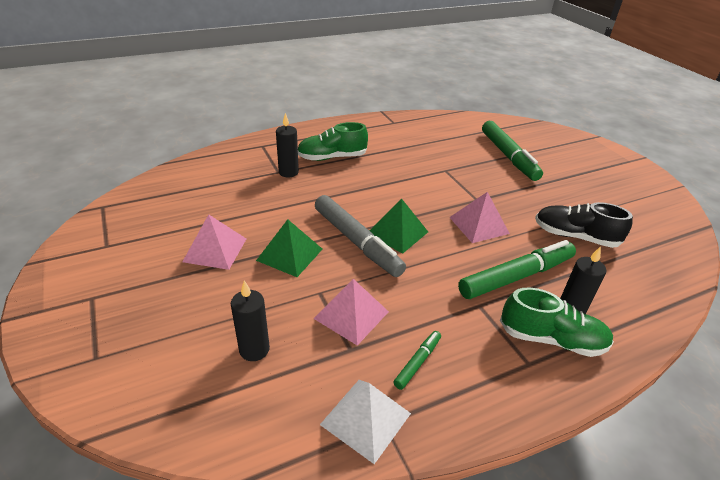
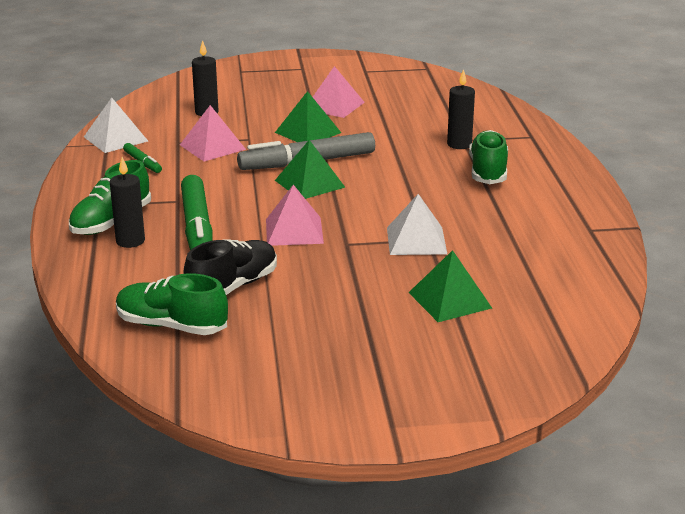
camera: 110 degrees right, 10 degrees down
green marker [482,121,543,181] -> green pyramid [409,250,492,322]
none -> green shoe [116,273,228,335]
none -> white pyramid [387,194,447,255]

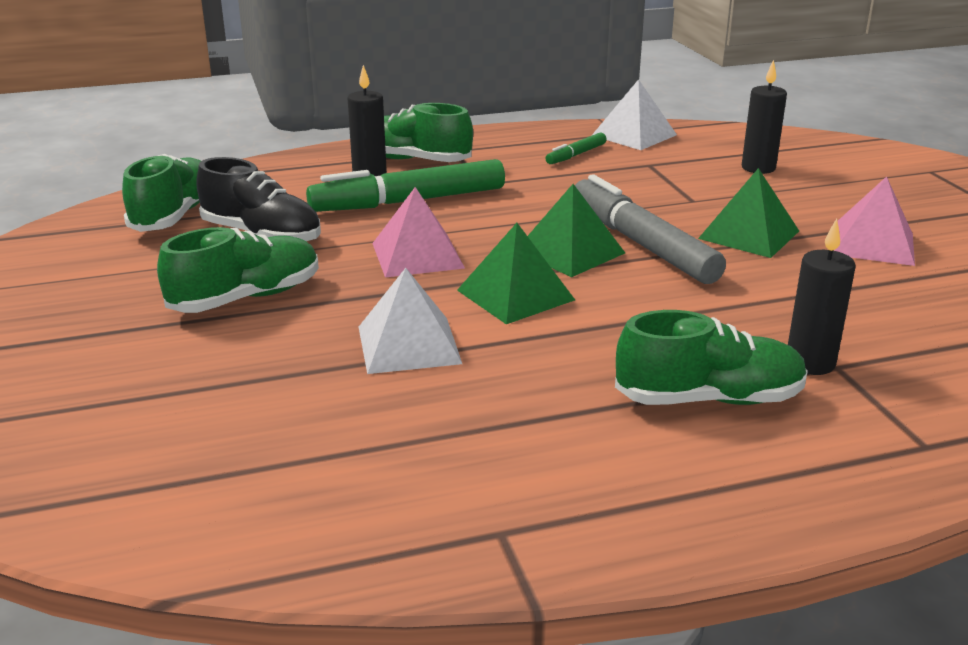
camera: 80 degrees right, 0 degrees up
pink pyramid [180,105,246,162] -> none
green pyramid [409,250,492,322] -> green pyramid moved to [457,223,575,324]
none -> green shoe [157,227,319,313]

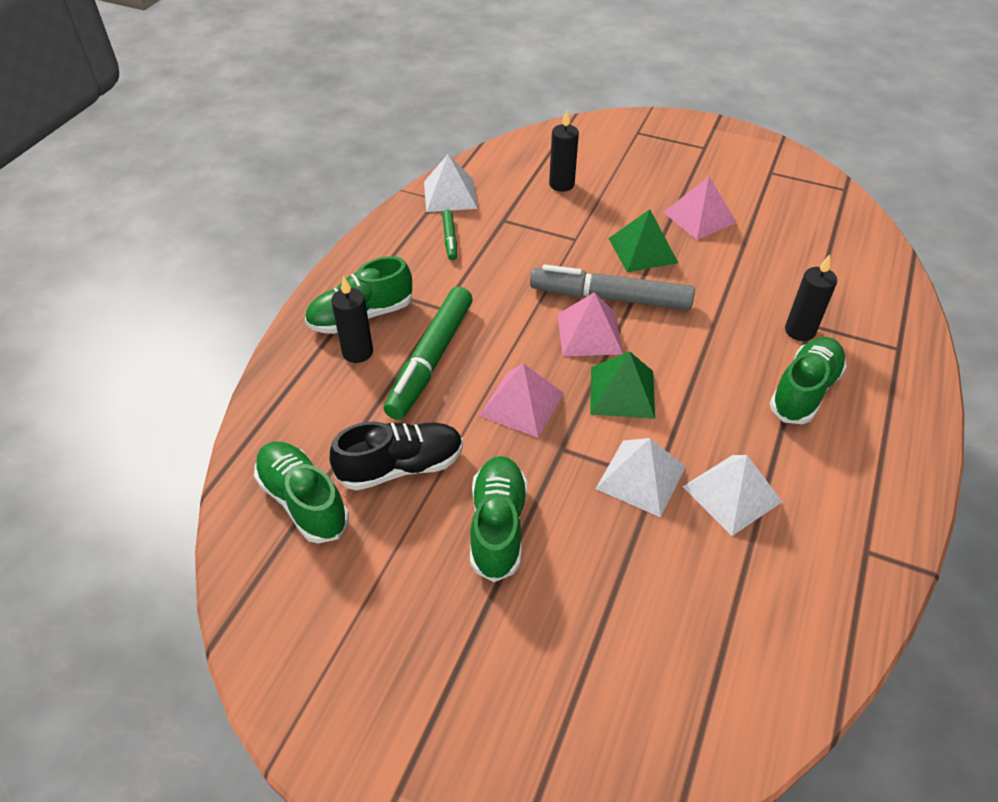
camera: 50 degrees left, 20 degrees up
green pyramid [528,184,625,277] -> pink pyramid [557,292,623,356]
none -> white pyramid [682,455,783,536]

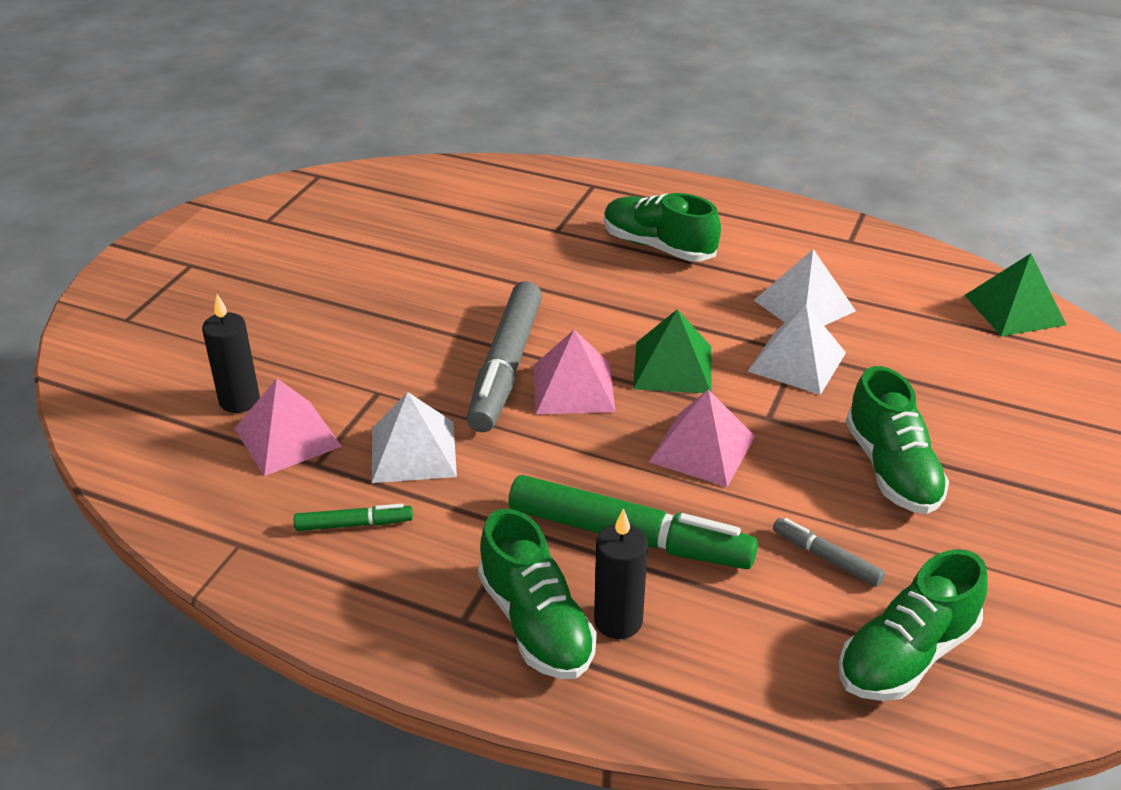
camera: 90 degrees left, 10 degrees down
black shoe [330,422,463,491] -> grey marker [773,518,885,587]
white pyramid [424,154,478,212] -> white pyramid moved to [372,392,457,483]
green shoe [470,456,527,582] -> green shoe turned 105 degrees counterclockwise [846,366,949,514]
green pyramid [608,209,678,272] -> green pyramid moved to [965,253,1066,336]
pink pyramid [663,176,737,240] -> pink pyramid moved to [234,378,342,476]
black candle [785,255,837,341] -> none

